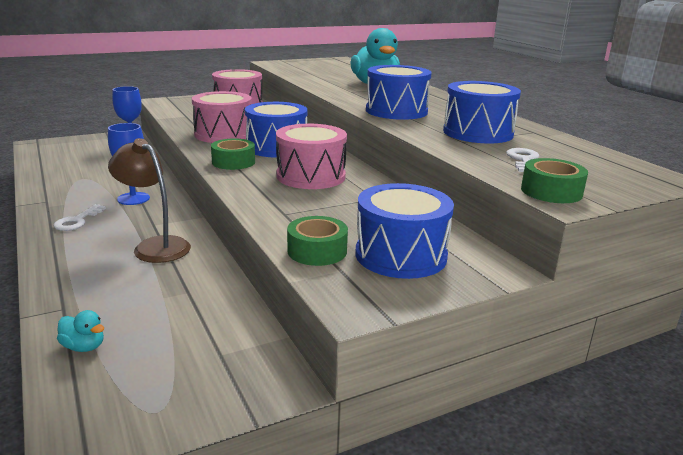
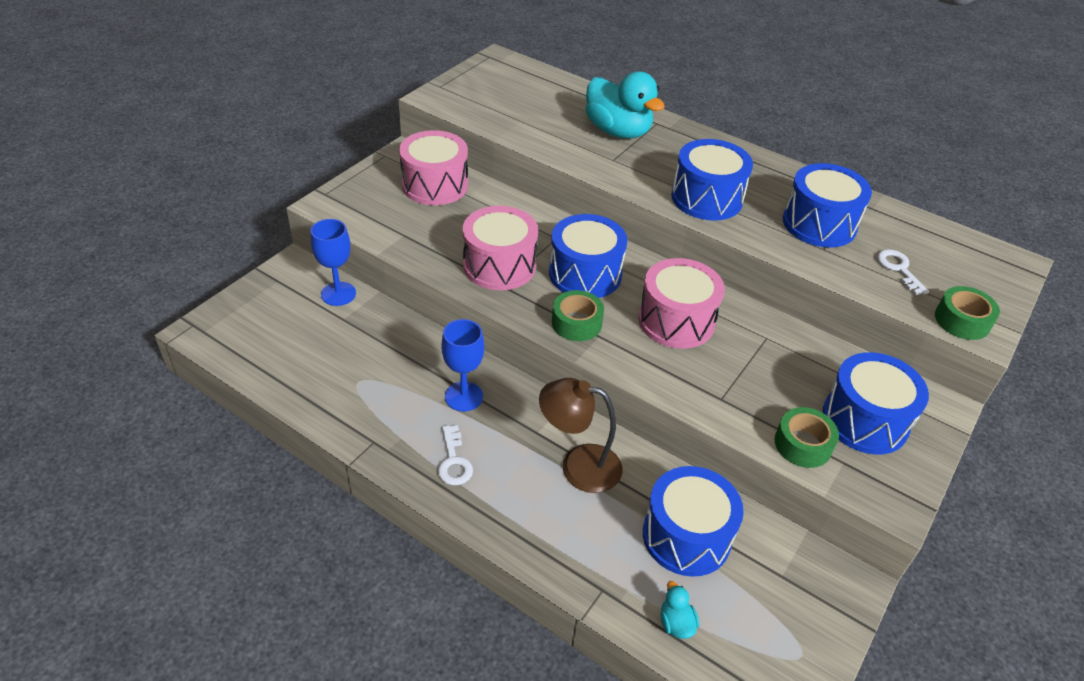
camera: 30 degrees left, 20 degrees up
turquoise duck [57,310,104,352] -> turquoise duck turned 105 degrees counterclockwise [660,581,699,639]
none -> blue drum [643,466,744,577]

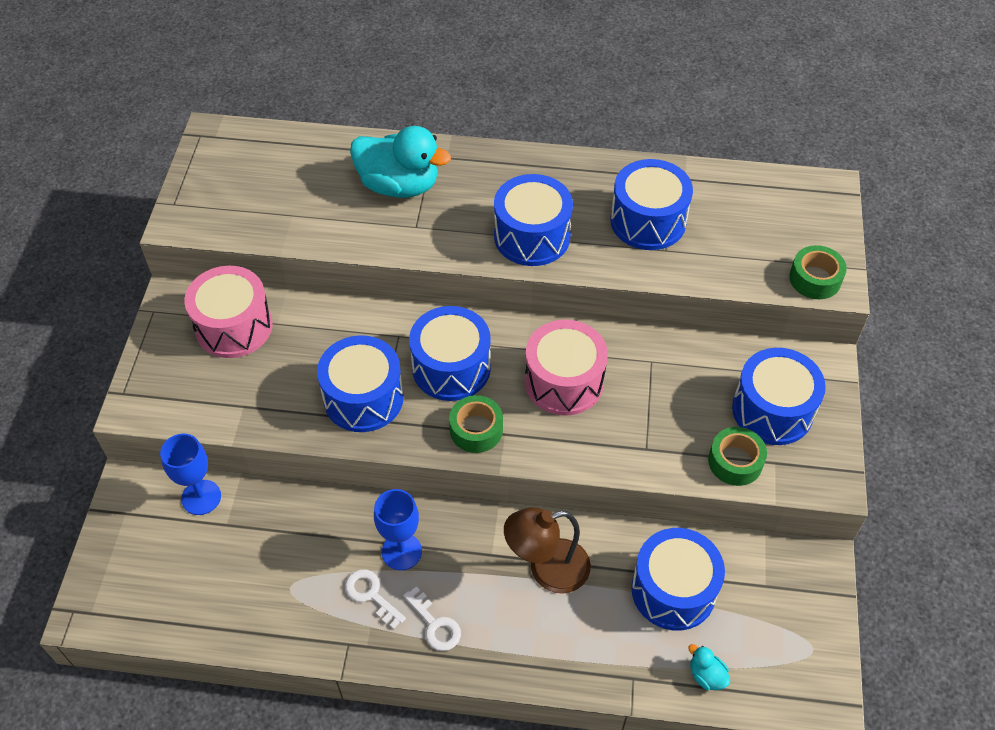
camera: 25 degrees left, 10 degrees up
pink drum [463,206,538,290] -> blue drum [317,335,404,432]
white key [877,249,929,295] -> white key moved to [345,569,406,629]

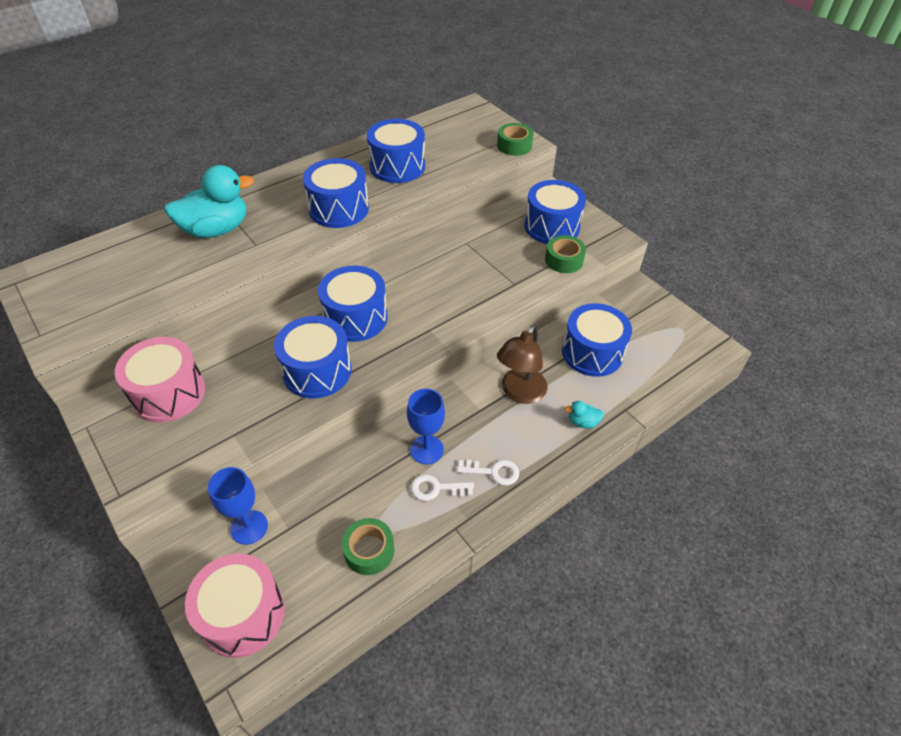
camera: 45 degrees left, 5 degrees down
green tape [449,395,503,453] -> green tape moved to [342,518,394,575]
pink drum [525,320,608,416] -> pink drum moved to [185,553,285,658]
turquoise duck [688,644,730,690] -> turquoise duck moved to [565,401,604,429]

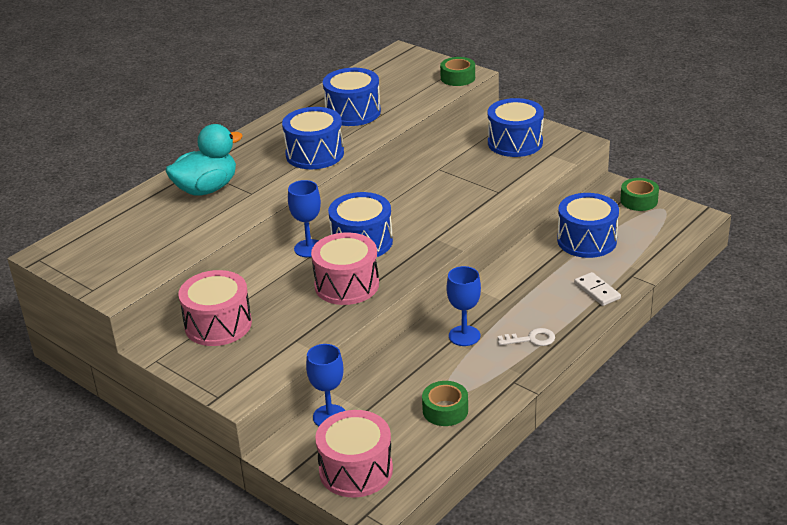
camera: 10 degrees left, 15 degrees down
blue drum [274,316,351,399] -> pink drum [311,233,379,305]
white key [411,474,474,501] -> none
brown lamp [497,324,547,404] -> none
green tape [545,235,586,273] -> green tape moved to [620,178,659,211]
turquoise duck [565,401,604,429] -> white domino [574,272,621,306]
none -> blue goblet [288,180,321,257]

